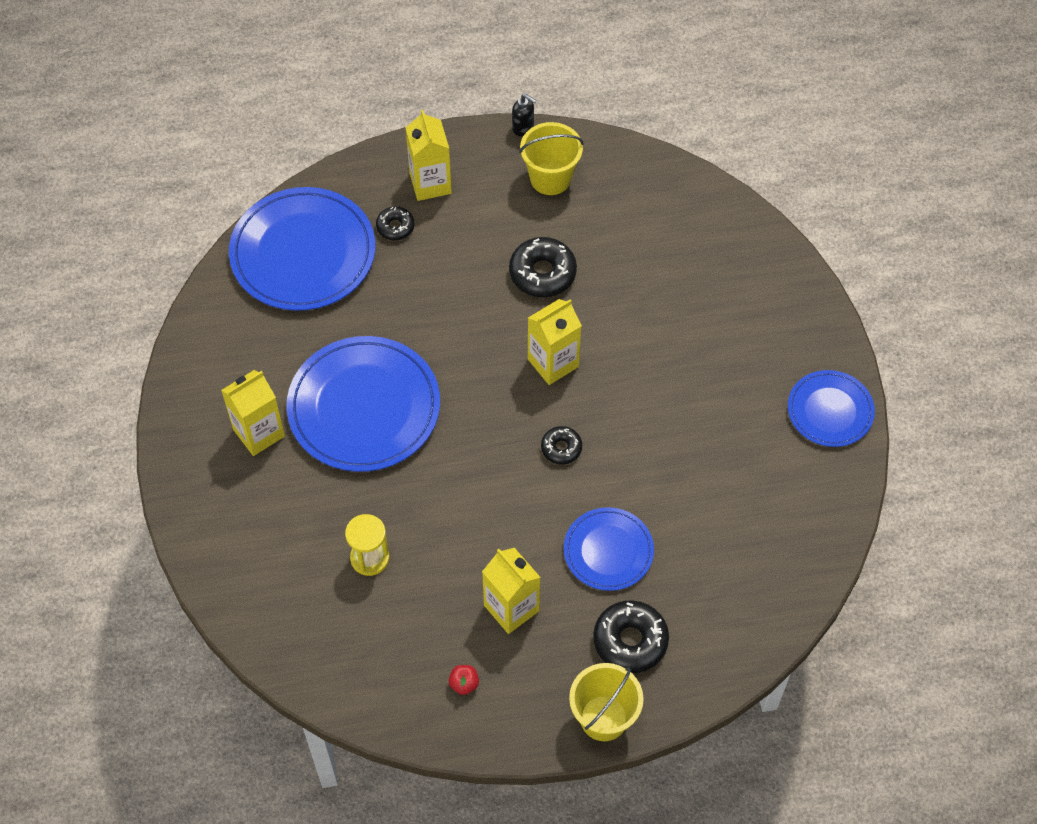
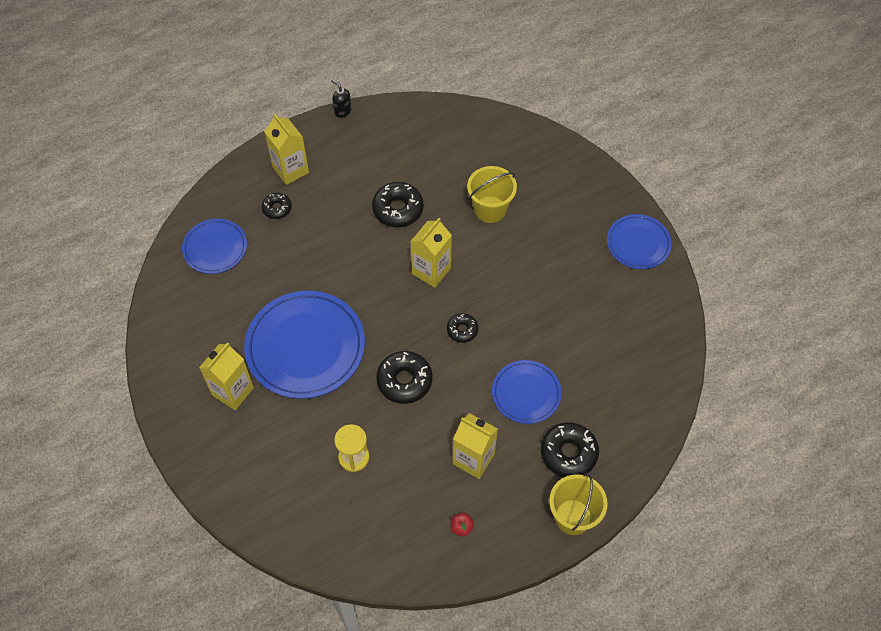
camera: 20 degrees left, 0 degrees up
blue plate [229,187,375,311] -> blue plate [182,219,247,274], size x0.57
black soap dispenser [512,94,536,136] -> black soap dispenser turned 150 degrees counterclockwise [331,79,352,118]
yellow bucket [519,122,584,195] -> yellow bucket moved to [467,166,517,223]
none -> black donut [376,351,433,404]

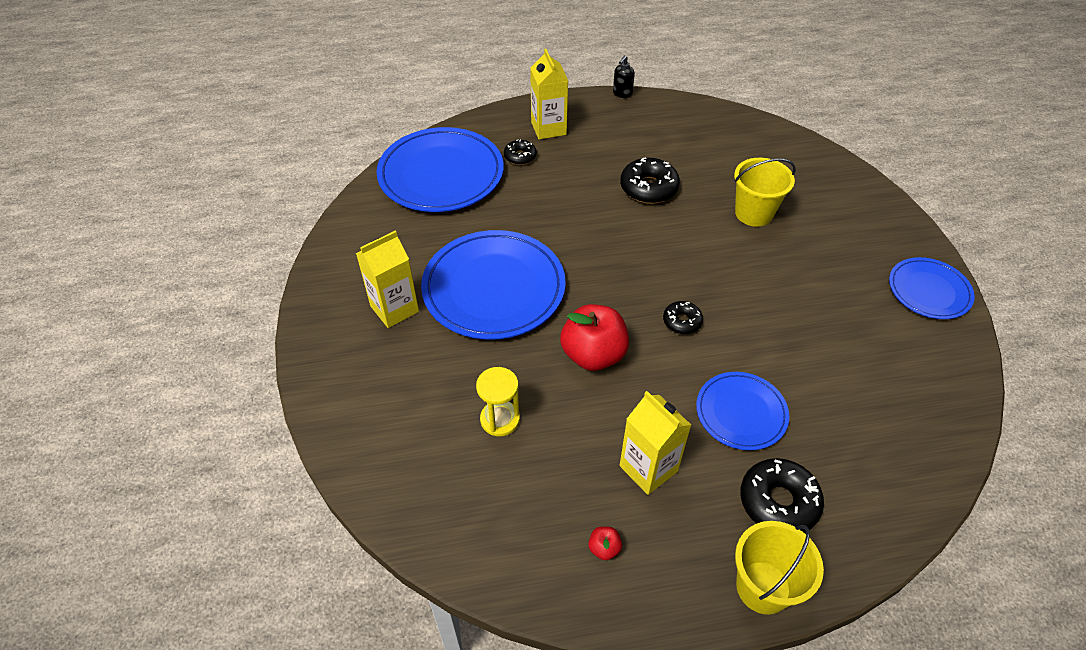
camera: 20 degrees right, 10 degrees down
blue plate [182,219,247,274] -> blue plate [376,127,504,212], size x1.77
black soap dispenser [331,79,352,118] -> black soap dispenser turned 120 degrees counterclockwise [613,55,635,98]
black donut [376,351,433,404] -> red apple [560,304,629,371]
yellow carton [410,218,452,288] -> none

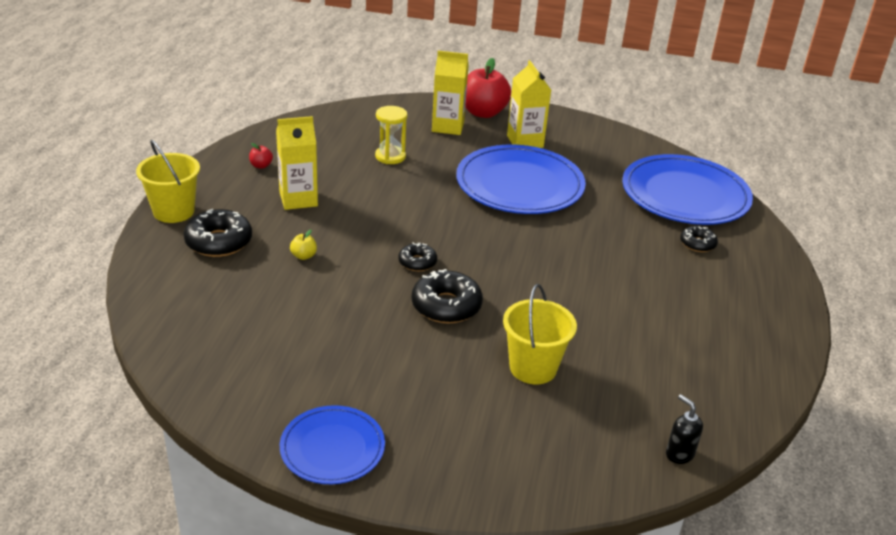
camera: 110 degrees right, 15 degrees down
yellow carton [530,49,568,139] -> yellow carton moved to [432,51,469,135]
red apple [560,304,629,371] -> red apple moved to [465,58,511,118]
black soap dispenser [613,55,635,98] -> black soap dispenser moved to [666,394,703,464]
black donut [620,157,680,204] -> black donut moved to [412,269,483,323]
blue plate [696,372,789,450] -> yellow apple [290,230,317,260]

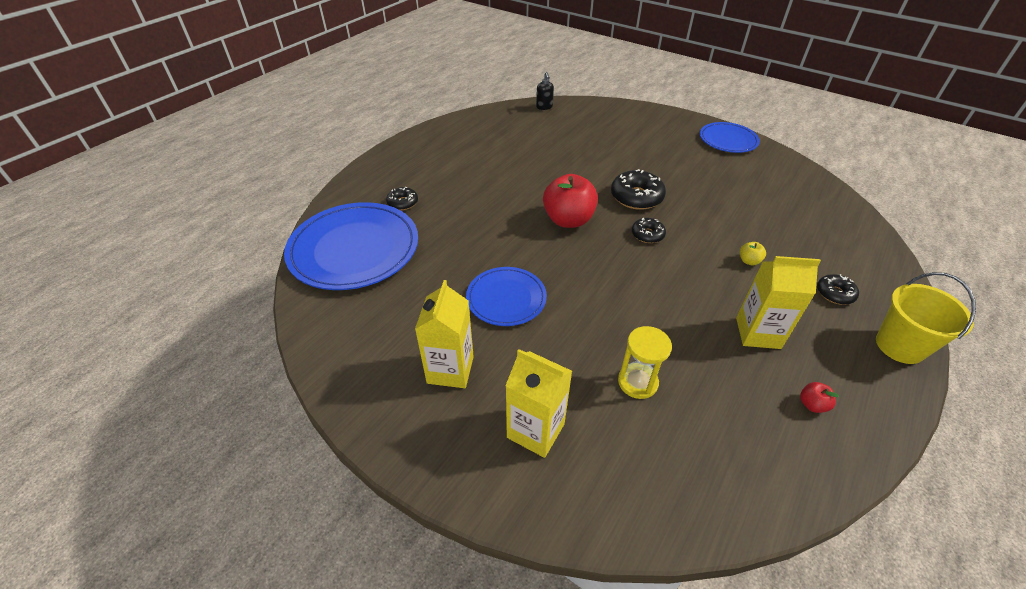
camera: 155 degrees left, 10 degrees up
black donut [184,209,252,257] -> black donut [817,274,859,305], size x0.58
blue plate [456,145,586,214] -> blue plate [466,267,547,326], size x0.57
red apple [465,58,511,118] -> red apple moved to [543,174,598,228]
yellow bucket [503,284,577,384] -> none

